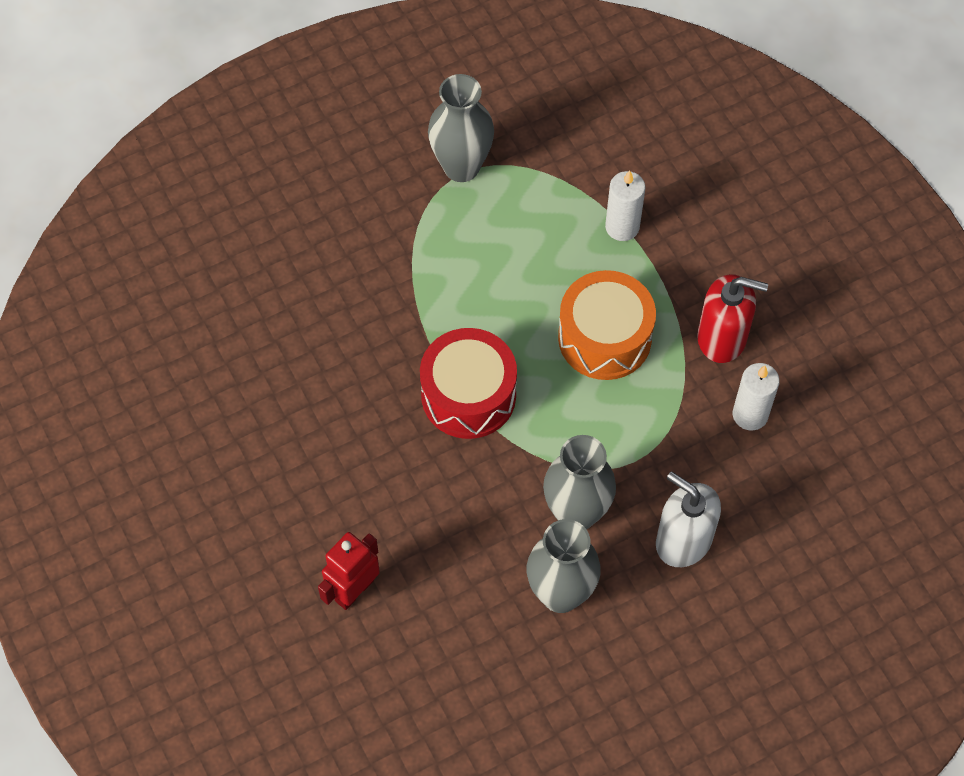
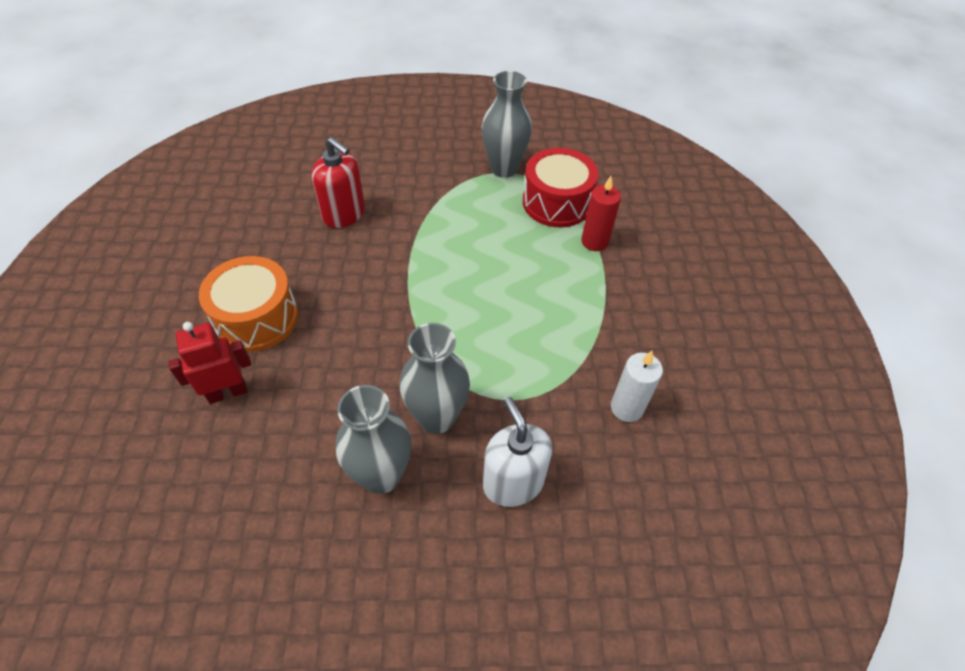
camera: 25 degrees right, 10 degrees down
red drum [420,328,517,439] -> red drum moved to [523,148,599,228]
orange drum [558,270,656,380] -> orange drum moved to [199,256,298,352]
white candle [605,170,645,241] -> red candle [581,176,621,251]
red soap dispenser [697,274,768,363] -> red soap dispenser moved to [312,137,365,228]

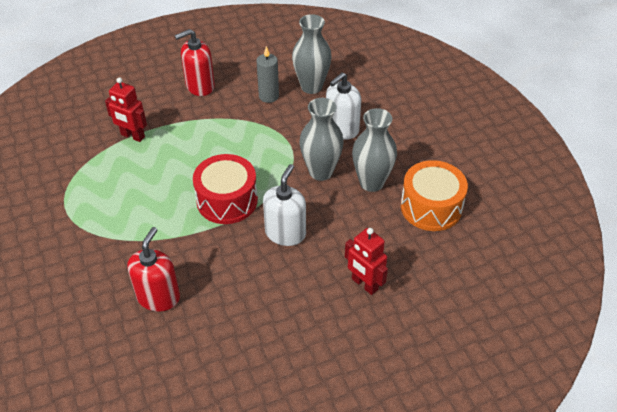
camera: 110 degrees left, 5 degrees down
orange drum [199,256,298,352] -> orange drum moved to [401,160,468,231]
grey vase [482,71,532,178] -> grey vase moved to [292,14,332,94]
red drum [523,148,599,228] -> red drum moved to [193,154,258,224]
red candle [581,176,621,251] -> red robot [105,77,147,142]
white candle [611,351,663,422] -> grey candle [256,46,279,103]
none -> red soap dispenser [175,29,215,96]
none -> white soap dispenser [263,164,306,246]

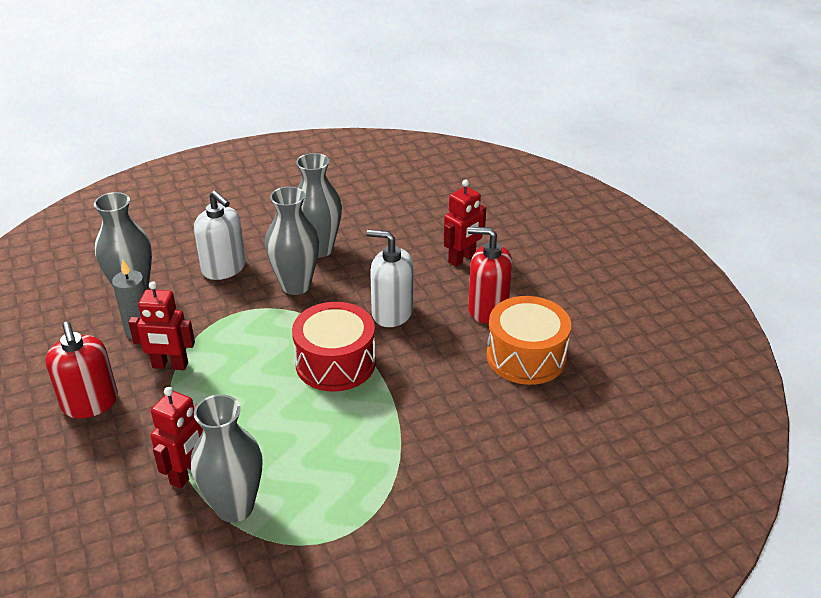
camera: 90 degrees left, 10 degrees down
red soap dispenser [127,227,180,312] -> red soap dispenser moved to [468,227,512,323]
orange drum [401,160,468,231] -> orange drum moved to [487,296,571,385]
none -> red robot [128,281,195,370]
none -> grey vase [191,394,263,523]

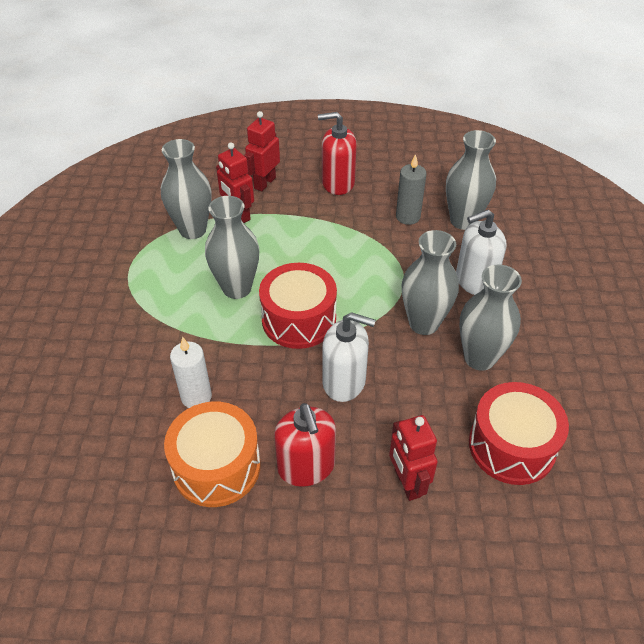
camera: 115 degrees right, 10 degrees up
red robot [128,281,195,370] -> red robot moved to [244,111,280,192]
white soap dispenser [366,230,414,327] -> white soap dispenser turned 60 degrees clockwise [323,312,376,402]
red soap dispenser [468,227,512,323] -> red soap dispenser turned 120 degrees clockwise [274,403,336,487]
none -> white candle [170,337,212,408]
none -> grey vase [205,196,259,299]
none -> red drum [469,382,569,485]

